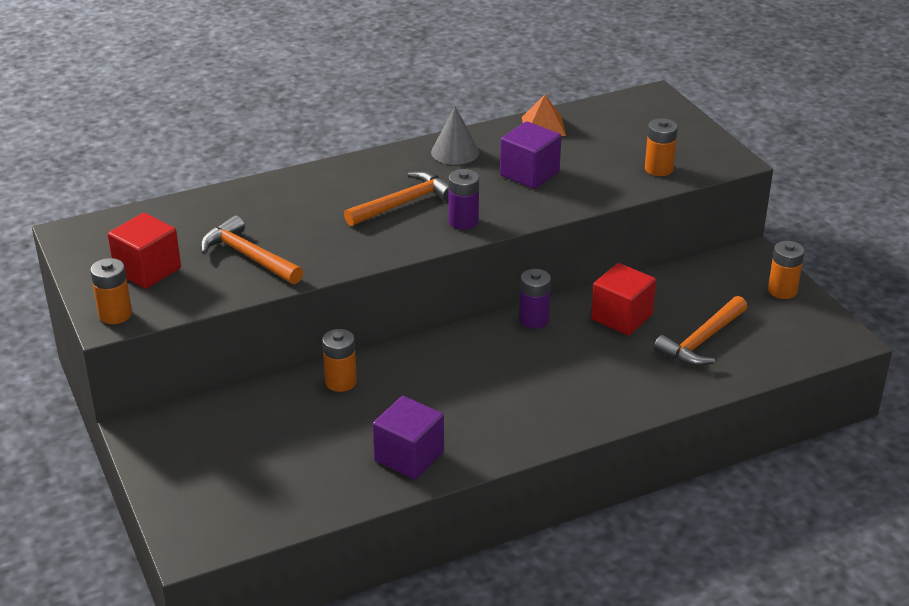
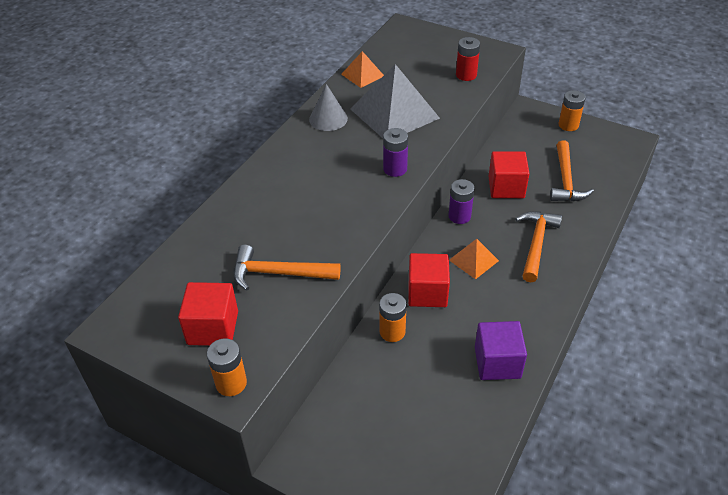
camera: 35 degrees left, 10 degrees up
orange hammer [344,171,449,226] -> orange hammer moved to [515,211,562,282]
purple cube [500,121,561,189] -> grey pyramid [350,64,440,138]
orange battery [645,118,678,176] -> red battery [456,37,480,81]
none -> red cube [408,253,450,307]
none -> orange pyramid [449,239,499,279]

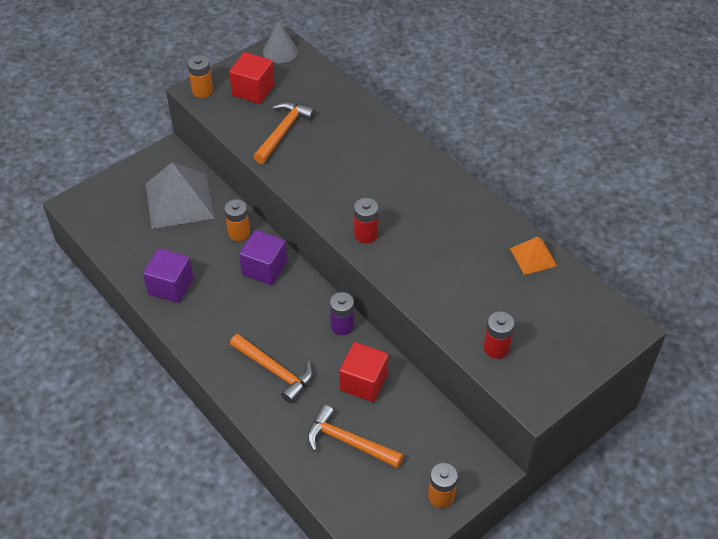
camera: 110 degrees right, 5 degrees up
grey cone [309,84,348,131] -> grey cone moved to [263,21,298,63]
grey pyramid [350,64,440,138] -> grey pyramid moved to [146,162,215,229]
purple battery [383,128,408,177] -> red battery [354,198,379,243]
red cube [408,253,450,307] -> purple cube [239,230,287,285]
orange pyramid [449,239,499,279] -> none

